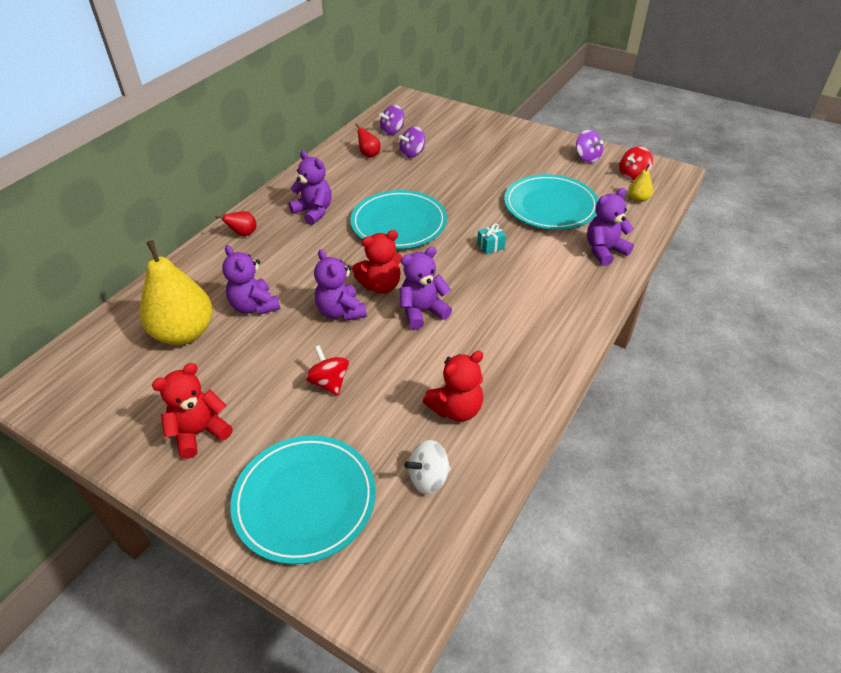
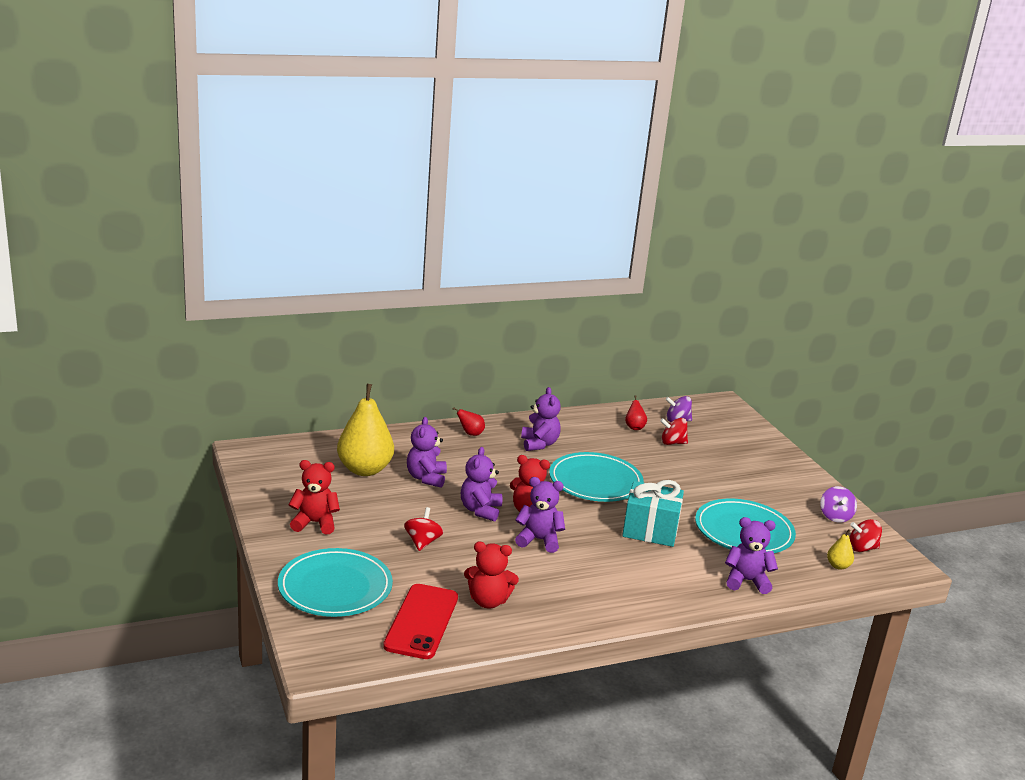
camera: 35 degrees right, 20 degrees down
purple spinning top [399,126,425,158] -> red spinning top [660,418,688,445]
white spinning top [404,440,451,494] -> red phone [383,584,458,659]
turquoise gift [477,223,506,254] -> turquoise gift [622,480,684,547], size x2.35

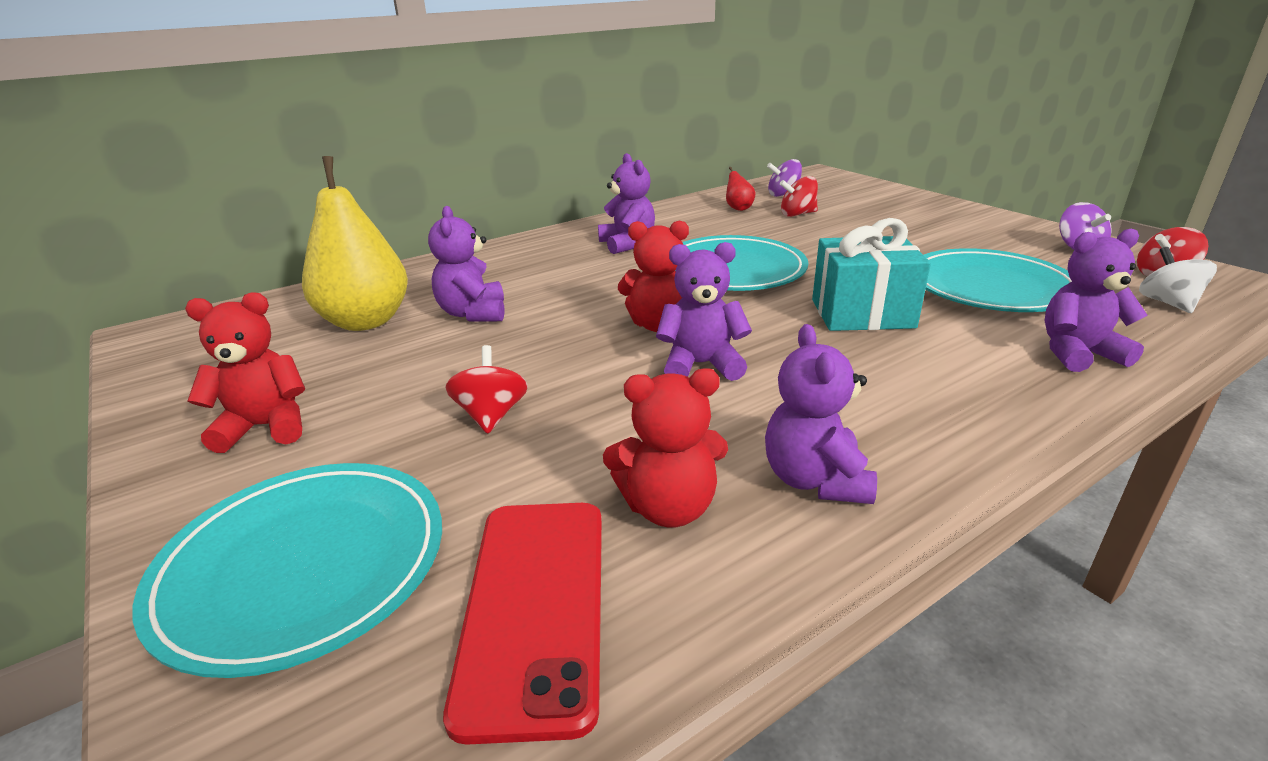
camera: 10 degrees left, 5 degrees up
red pear [452,407,485,436] -> none
purple teddy bear [461,447,502,522] -> purple teddy bear moved to [765,324,877,504]
yellow pear [827,529,854,570] -> white spinning top [1139,247,1217,313]

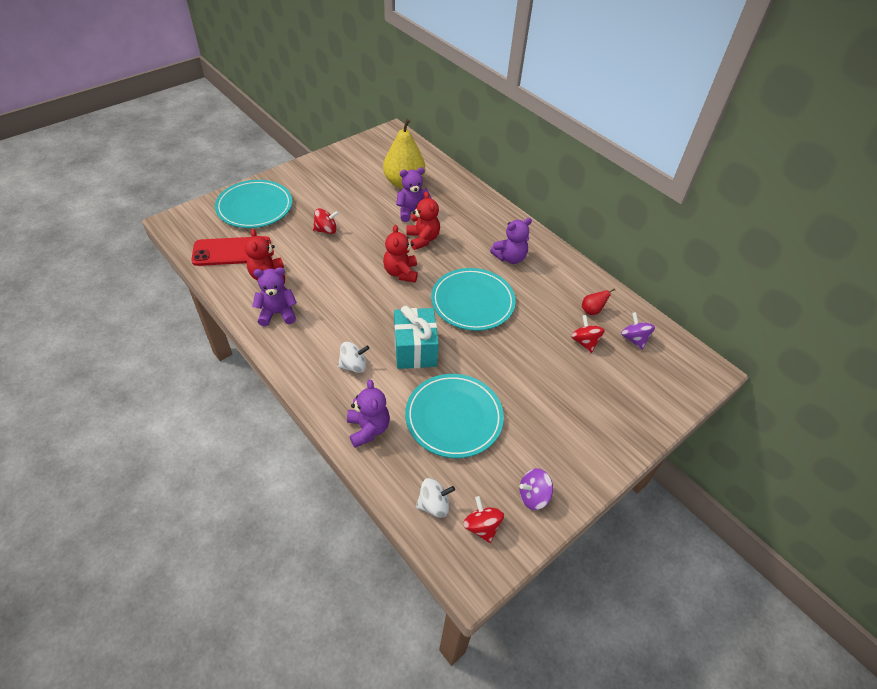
camera: 80 degrees right, 20 degrees up
red teddy bear [185,292,305,453] -> red teddy bear moved to [406,191,440,250]
purple teddy bear [656,242,752,381] -> none
none -> white spinning top [338,342,370,373]

